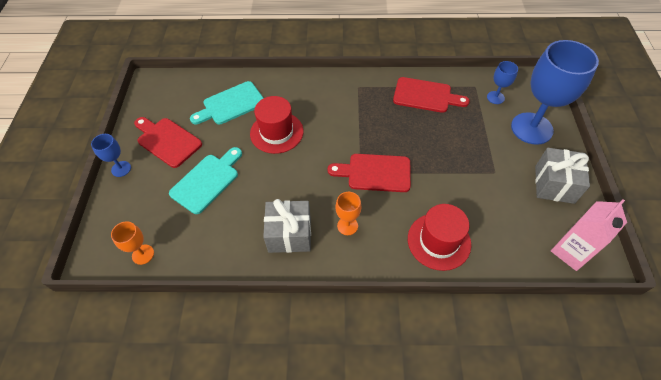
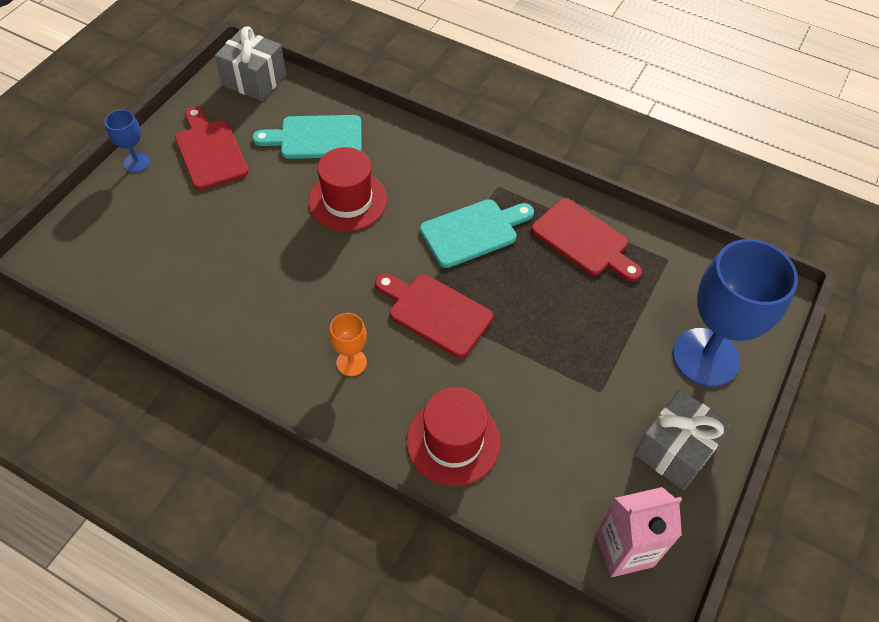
camera: 25 degrees right, 0 degrees up
orange goblet [111,221,154,265] -> none
turquoise cutting board [169,147,242,214] -> turquoise cutting board moved to [420,199,534,268]
grey gift [263,199,311,253] -> grey gift moved to [215,26,286,101]
blue goblet [487,61,518,104] -> none

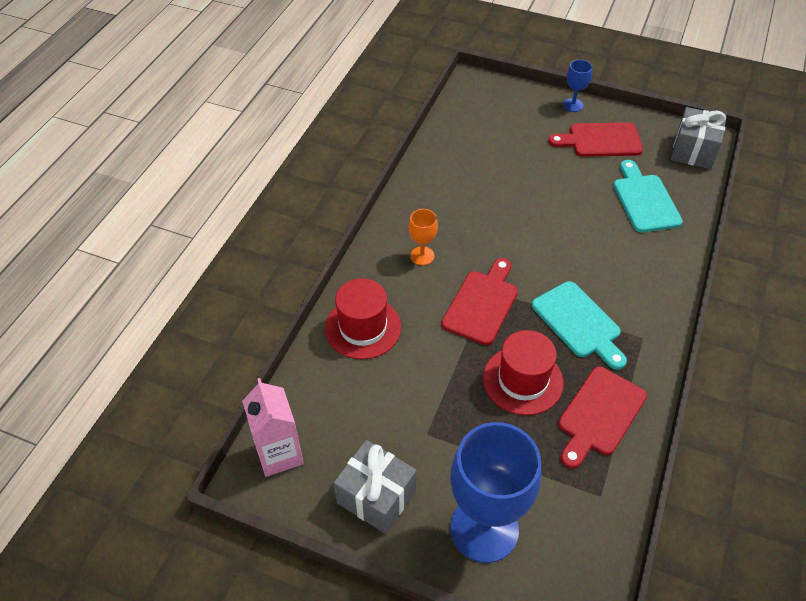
camera: 85 degrees right, 5 degrees down
red cutting board [175,106,249,190] -> red cutting board turned 150 degrees counterclockwise [548,122,643,157]
red hat [308,147,387,231] -> red hat moved to [483,330,563,415]

